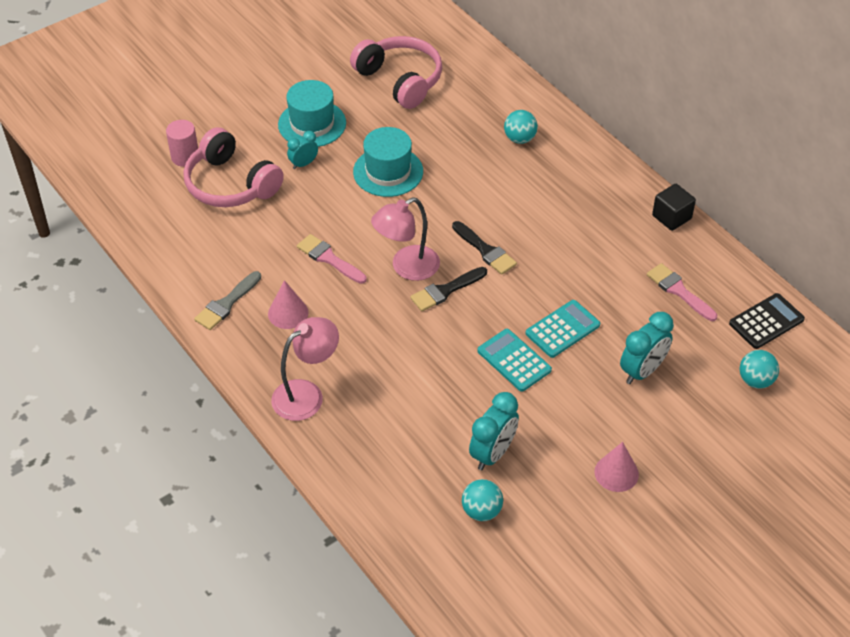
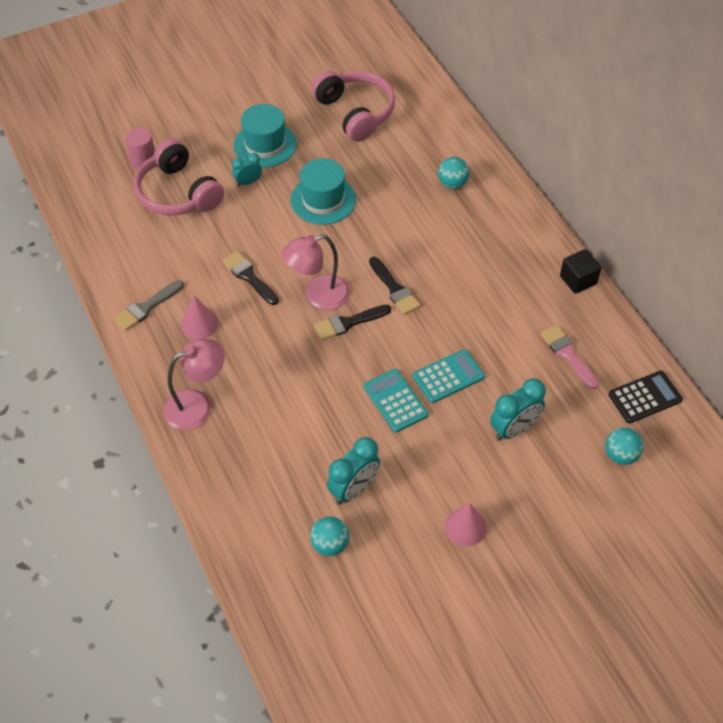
camera: 10 degrees right, 5 degrees up
pink brush [297,234,367,284] -> black brush [222,251,279,305]

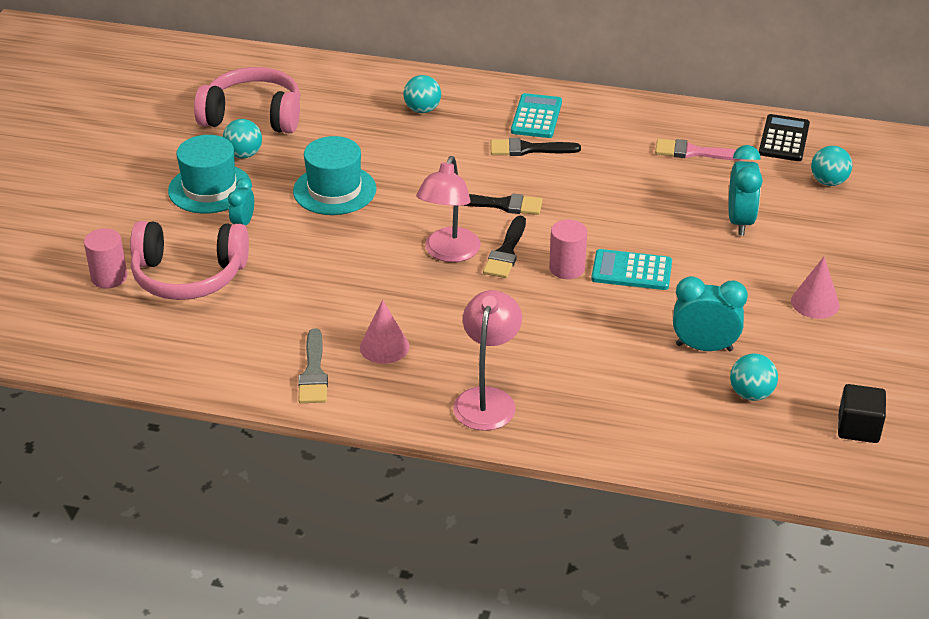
camera: 50 degrees left, 15 degrees down
black brush [222,251,279,305] -> black brush moved to [490,138,581,156]
turquoise clock [327,437,380,505] -> turquoise clock turned 75 degrees counterclockwise [673,276,748,351]
turquoise calculator [412,349,485,403] -> turquoise calculator moved to [511,93,562,138]
black cube [560,249,601,294] -> black cube moved to [838,384,886,443]
none -> turquoise ball [223,119,262,158]
none -> pink cylinder [549,220,587,279]

